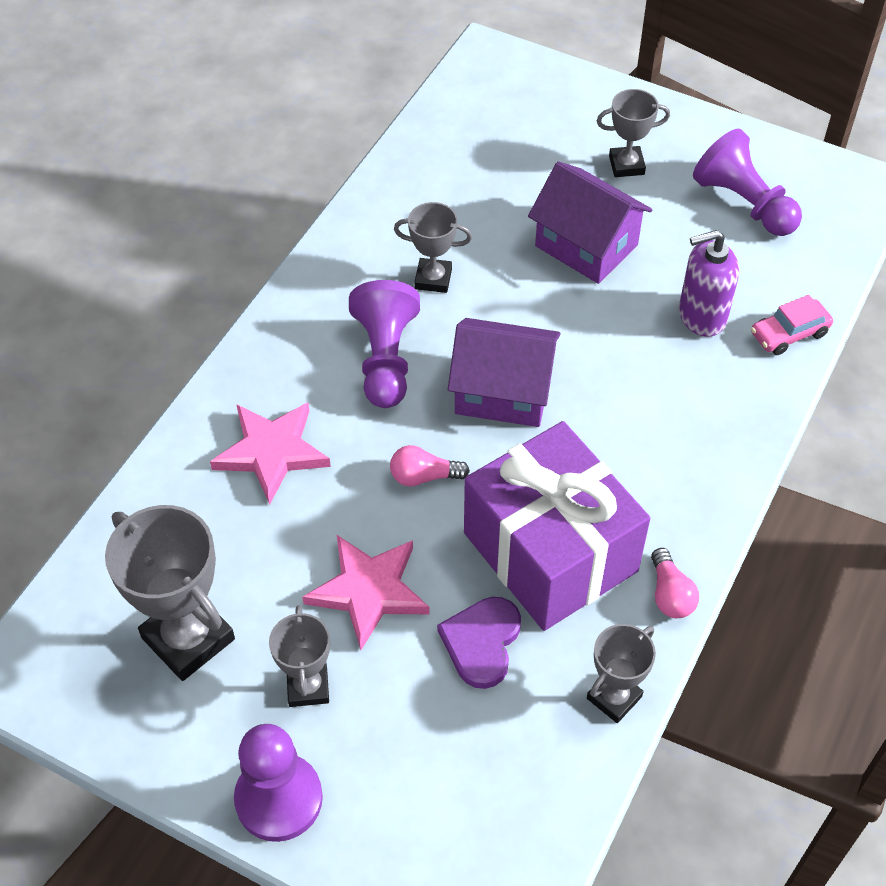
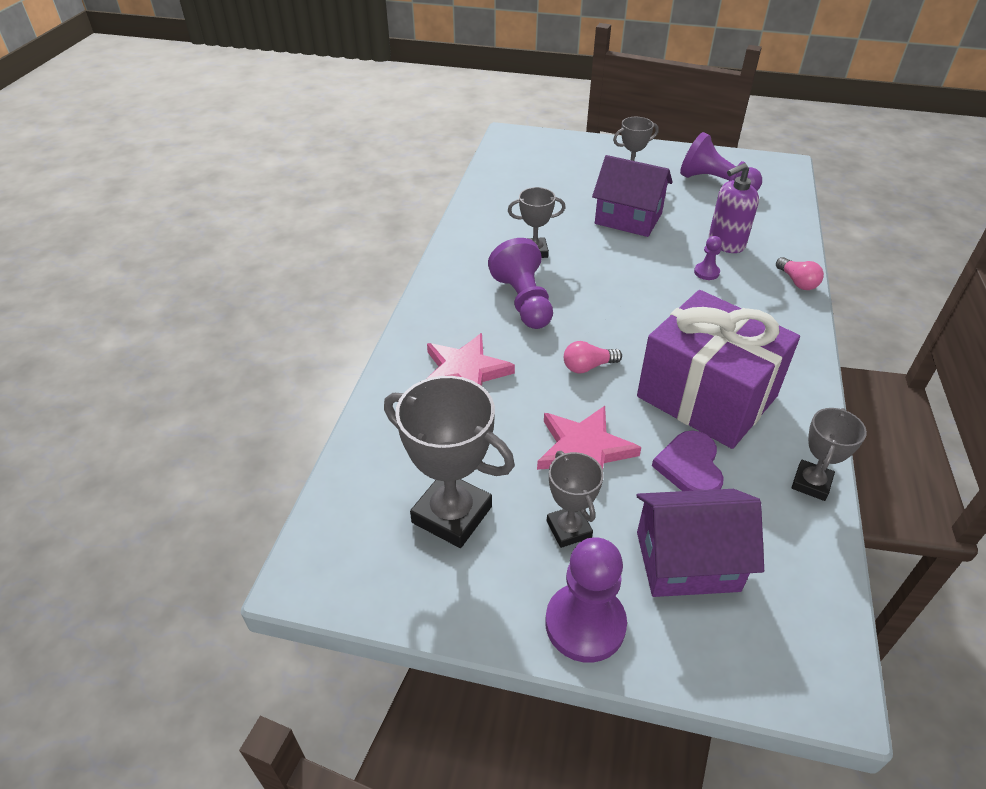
camera: 15 degrees left, 10 degrees down
purple house [448,318,561,427] -> purple house moved to [636,489,764,597]
pink light bulb [651,548,699,618] -> pink light bulb moved to [776,257,824,290]
pink car [751,295,833,355] -> none
none -> purple pawn [694,236,722,280]

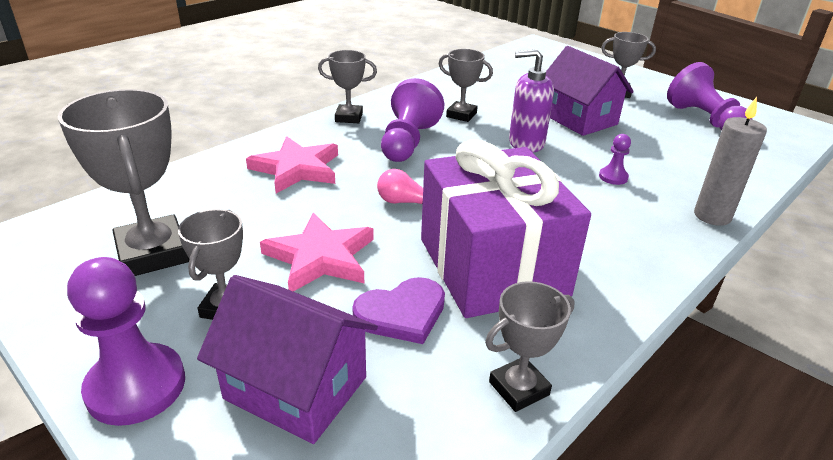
camera: 30 degrees right, 10 degrees down
purple heart [652,430,724,491] -> purple heart turned 150 degrees counterclockwise [352,277,445,344]
purple soap dispenser [709,163,759,253] -> purple soap dispenser moved to [509,49,554,152]
pink light bulb [776,257,824,290] -> grey candle [694,97,767,226]
none -> grey trophy [318,50,377,123]

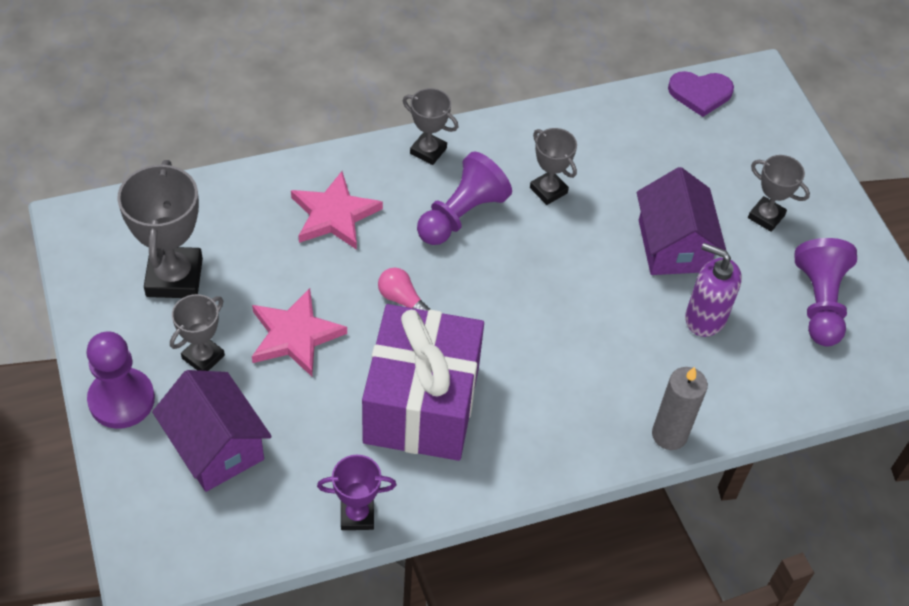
camera: 25 degrees right, 20 degrees up
purple heart [352,277,445,344] -> purple heart moved to [668,71,734,117]
grey trophy [485,281,575,412] -> purple trophy [317,455,396,530]
purple soap dispenser [509,49,554,152] -> purple soap dispenser moved to [685,243,742,337]
purple pawn [599,134,631,185] -> none

